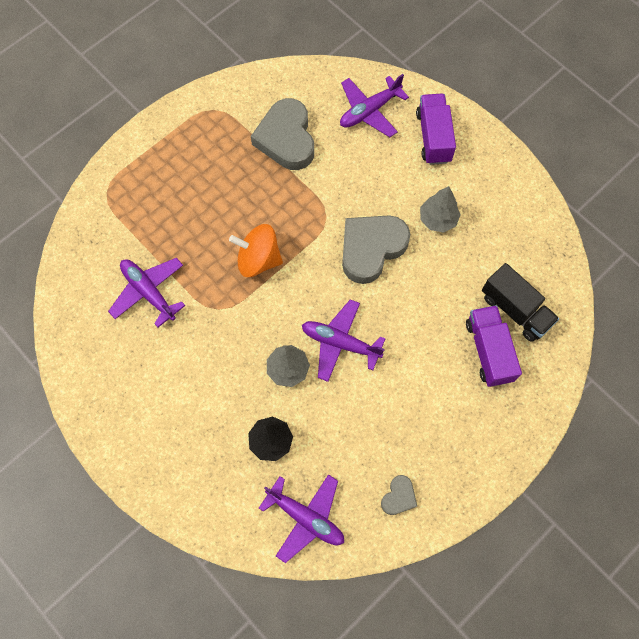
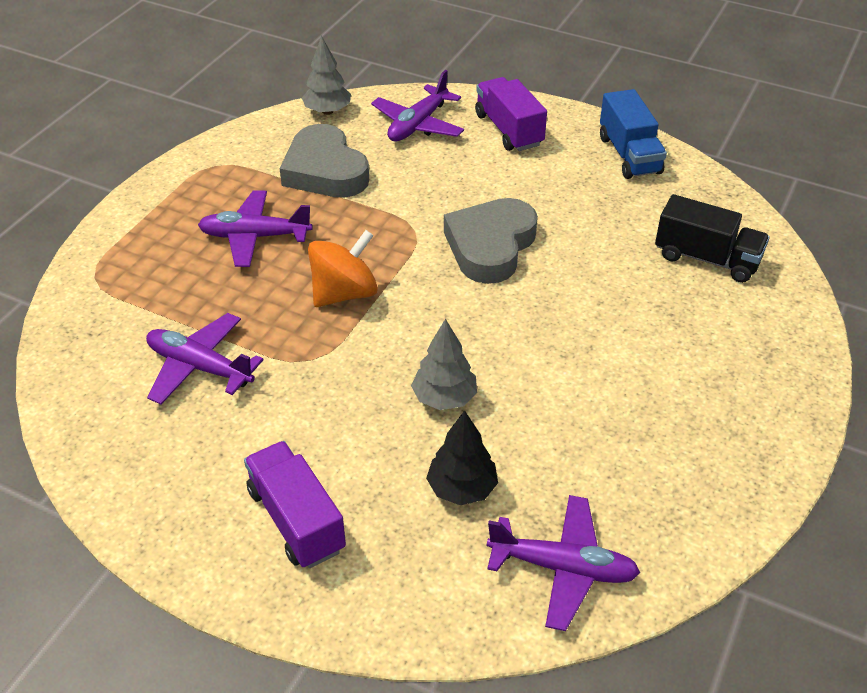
camera: 20 degrees left, 25 degrees down
orange spinning top [229,224,283,277] -> orange spinning top turned 150 degrees clockwise [308,230,378,307]
purple plane [302,299,386,382] -> purple plane moved to [198,190,313,267]
grey heart [381,475,417,515] -> none
grey tree [420,186,461,233] -> grey tree moved to [302,36,351,115]
purple truck [466,305,522,387] -> purple truck moved to [244,441,346,568]
none -> blue truck [600,89,667,179]

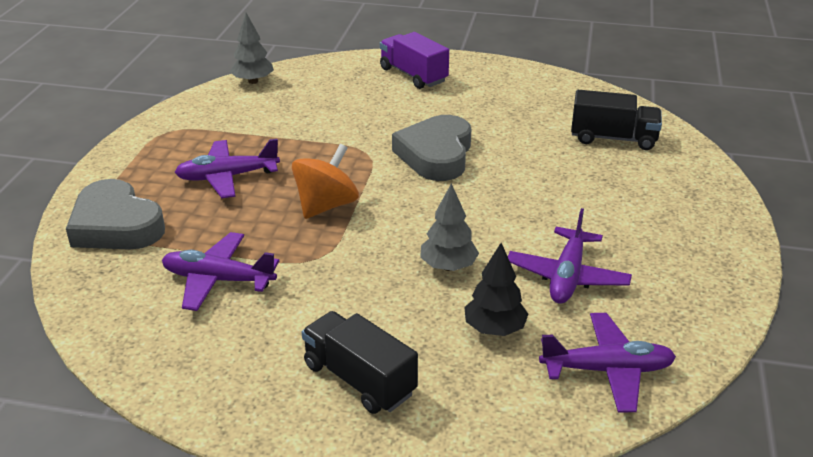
camera: 15 degrees left, 10 degrees down
purple truck [244,441,346,568] -> black truck [302,311,418,414]
grey heart [279,124,369,198] -> grey heart moved to [66,179,165,250]
purple plane [371,70,464,141] -> purple plane moved to [508,208,632,304]
blue truck [600,89,667,179] -> none

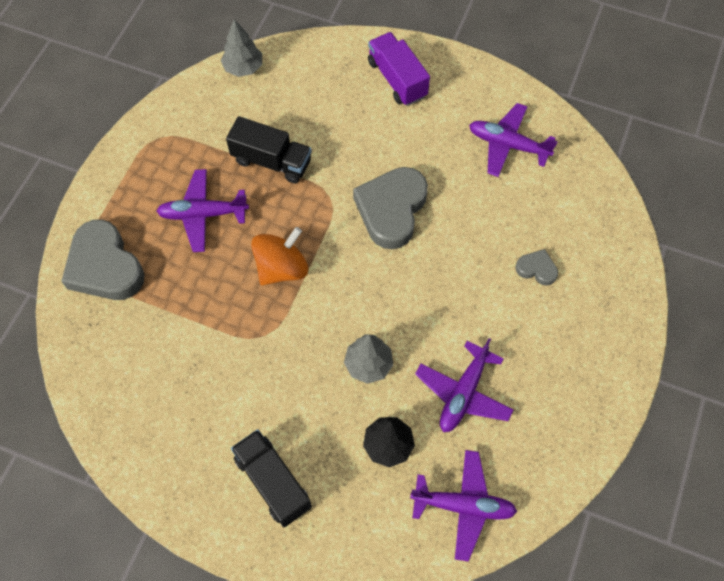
camera: 10 degrees right, 30 degrees up
purple plane [162,232,279,311] -> purple plane moved to [469,103,558,177]
black truck [571,90,662,150] -> black truck moved to [226,116,312,183]
none -> grey heart [515,249,558,286]

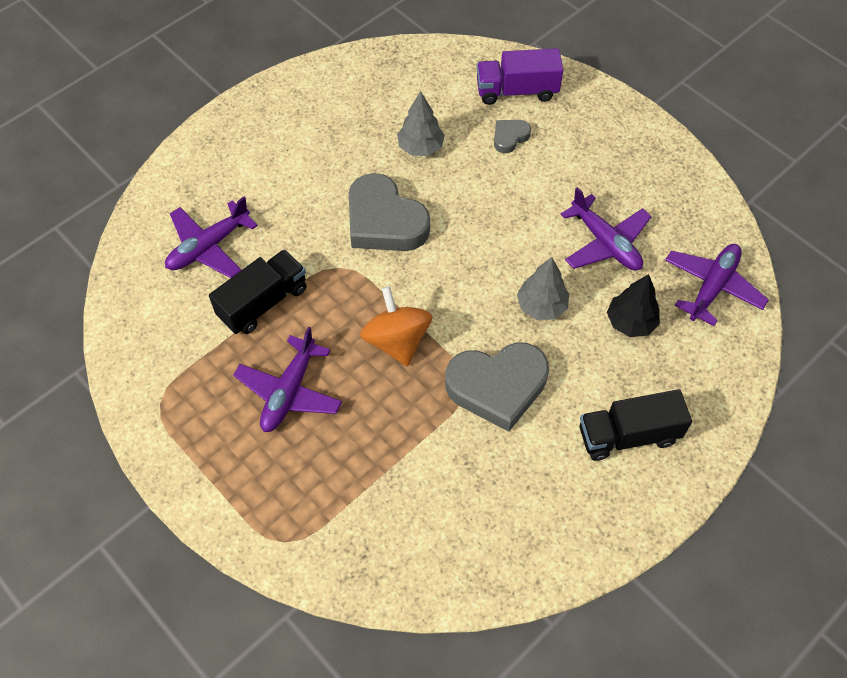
camera: 65 degrees left, 5 degrees down
grey heart [61,219,145,300] -> grey heart moved to [445,342,549,432]
grey tree [221,19,262,77] -> grey tree moved to [397,91,445,156]
purple truck [368,32,430,106] -> purple truck moved to [477,48,563,105]
purple plane [469,103,558,177] -> purple plane moved to [165,197,258,278]

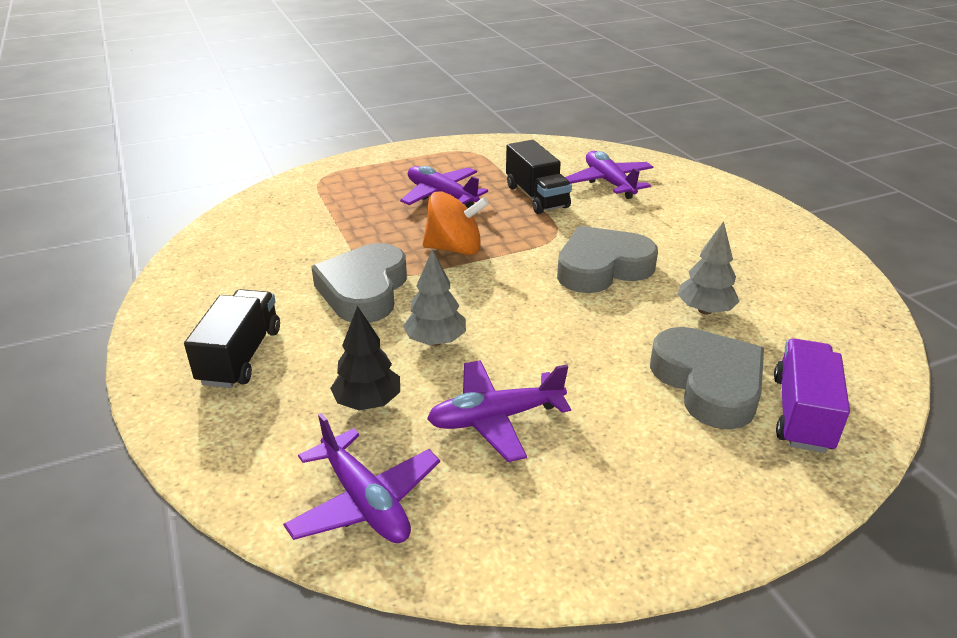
camera: 110 degrees right, 25 degrees down
grey heart [494,120,531,153] -> grey heart [650,327,764,430], size x2.11

